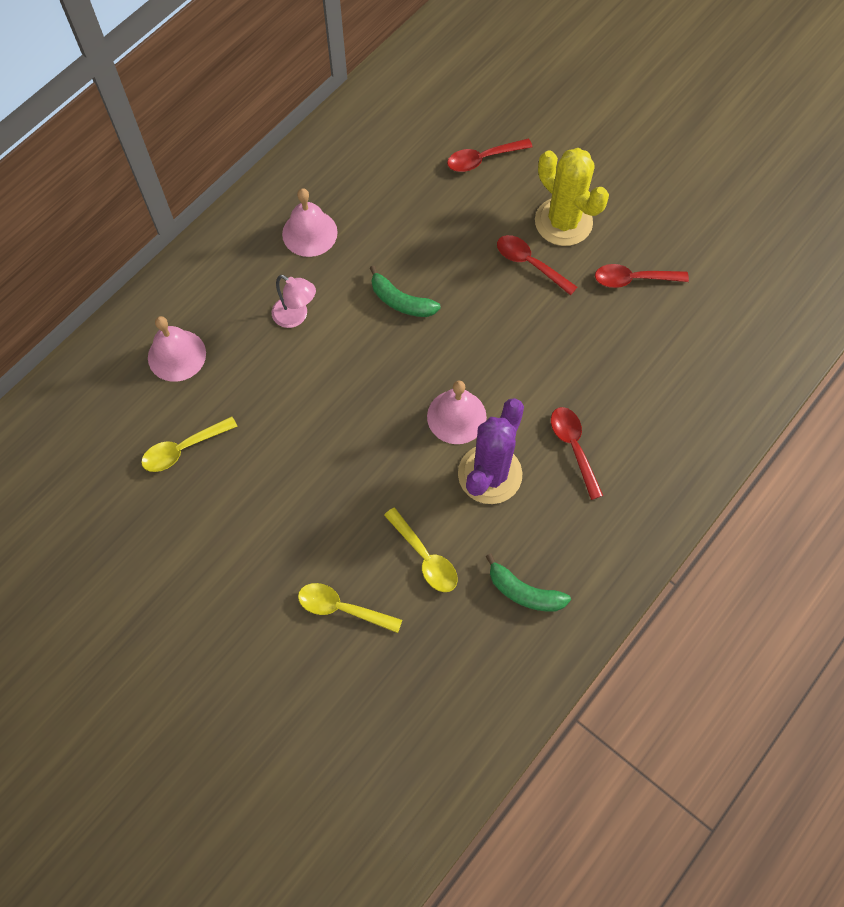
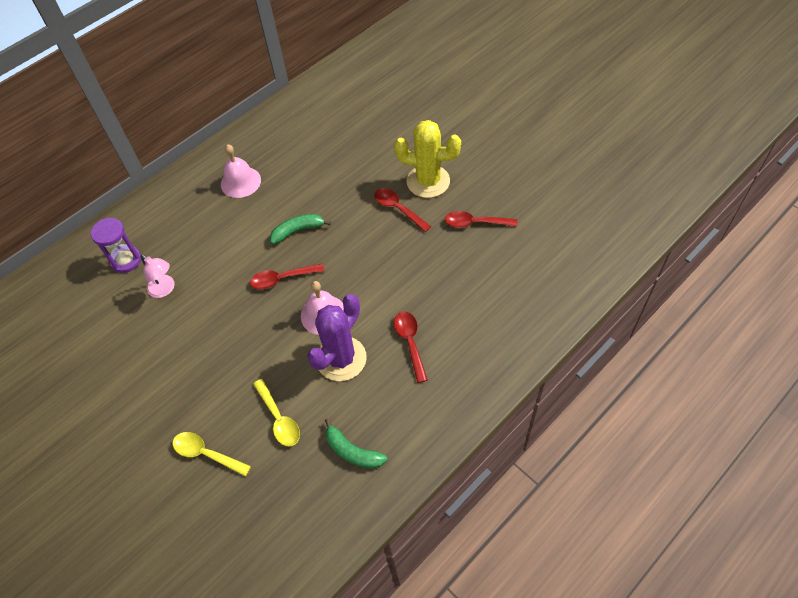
camera: 10 degrees right, 10 degrees down
yellow spoon [141,416,238,472] -> none
pink bell [148,316,206,382] -> purple hourglass [91,218,141,273]
pink lamp [272,275,316,328] -> pink lamp moved to [141,255,175,298]
green banana [370,265,441,317] -> green banana turned 120 degrees clockwise [270,214,331,244]
red spoon [447,139,532,172] -> red spoon moved to [250,263,325,289]
yellow cactus [535,148,609,246] -> yellow cactus turned 45 degrees counterclockwise [394,120,461,198]

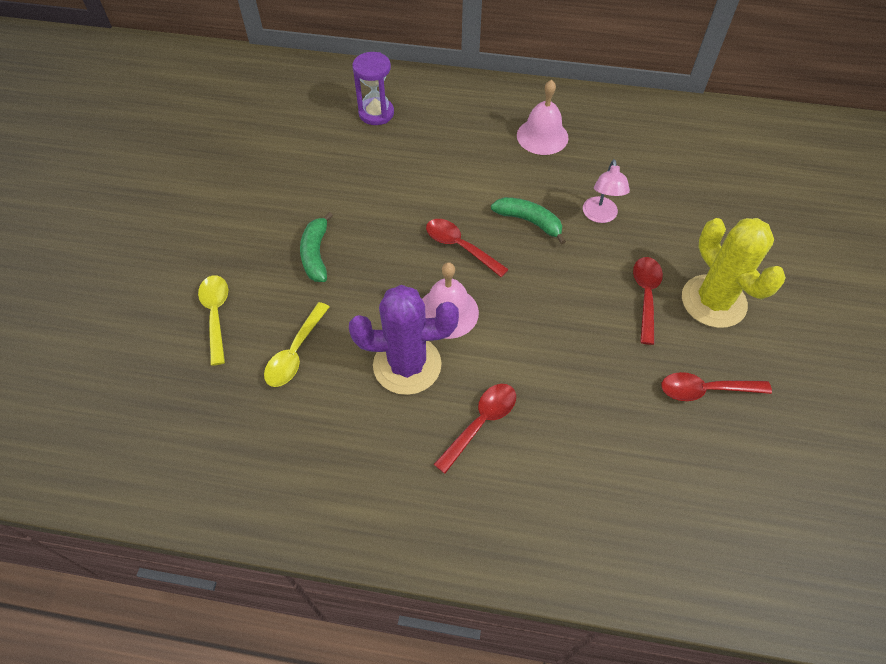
camera: 50 degrees right, 0 degrees up
pink lamp [141,255,175,298] -> pink lamp moved to [583,159,630,223]
green banana [325,418,387,468] -> green banana moved to [300,212,333,282]
red spoon [445,211,517,228] -> red spoon turned 60 degrees counterclockwise [661,372,772,401]

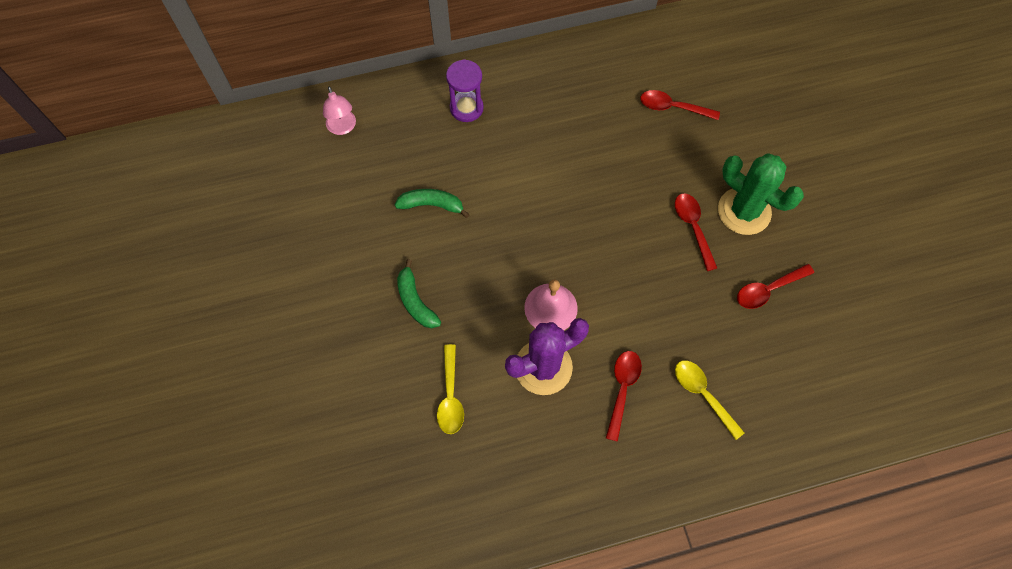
camera: 25 degrees left, 10 degrees up
yellow spoon [198,275,228,366] -> yellow spoon moved to [675,360,745,440]
purple hourglass [352,52,394,125] -> purple hourglass moved to [446,59,484,122]
red spoon [426,219,509,277] -> red spoon moved to [641,90,720,120]
green banana [491,197,566,245] -> green banana moved to [395,189,470,218]
pink bell [517,80,569,155] -> none
pink lamp [583,159,630,223] -> pink lamp moved to [323,87,356,135]
yellow cactus [682,218,786,328] -> green cactus [718,153,804,235]

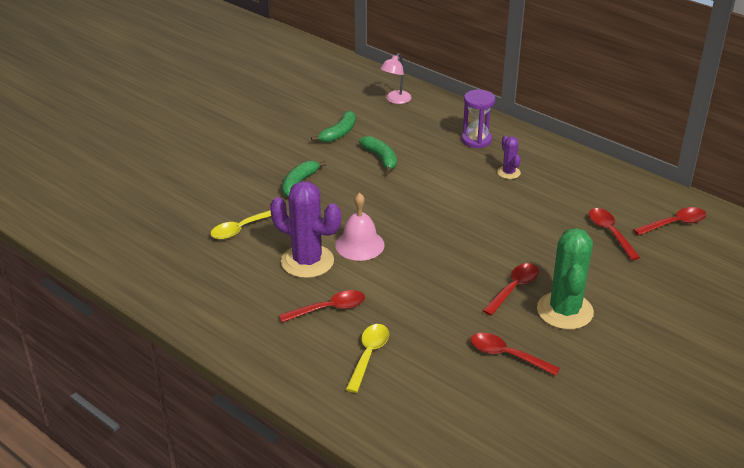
camera: 55 degrees right, 30 degrees down
none -> green banana [311,111,356,142]
none -> purple cactus [497,135,521,179]
none -> red spoon [633,207,706,236]

